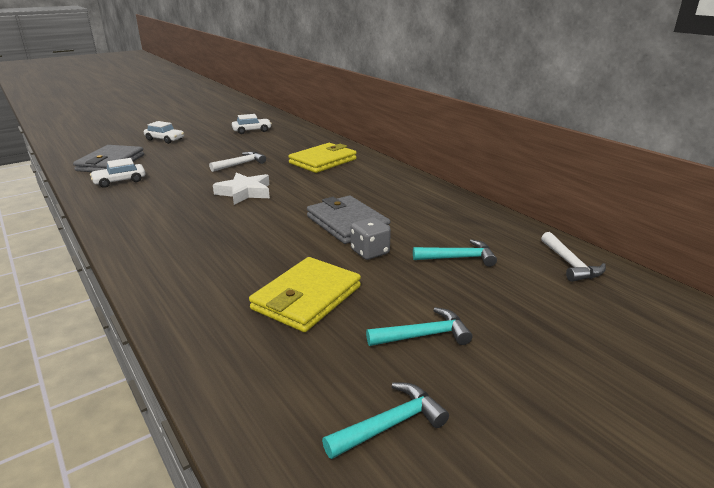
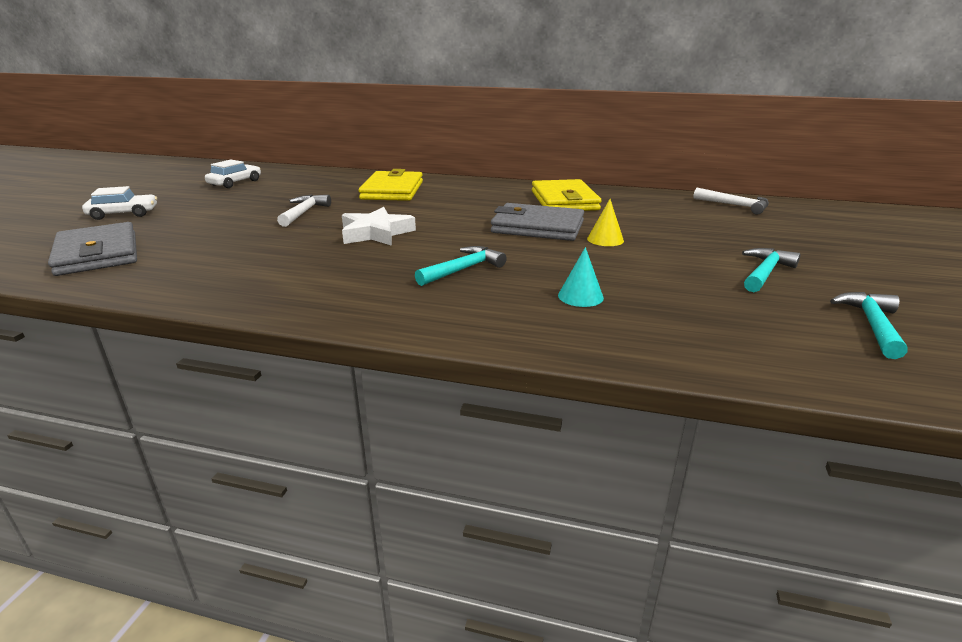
camera: 40 degrees left, 0 degrees up
white car [90,158,145,188] -> none
yellow wallet [249,257,361,332] -> yellow wallet moved to [532,179,602,211]
grey dice [351,217,391,260] -> yellow cone [587,199,624,246]
turquoise hammer [413,239,497,267] -> turquoise hammer moved to [415,246,507,286]
none -> turquoise cone [558,247,604,307]

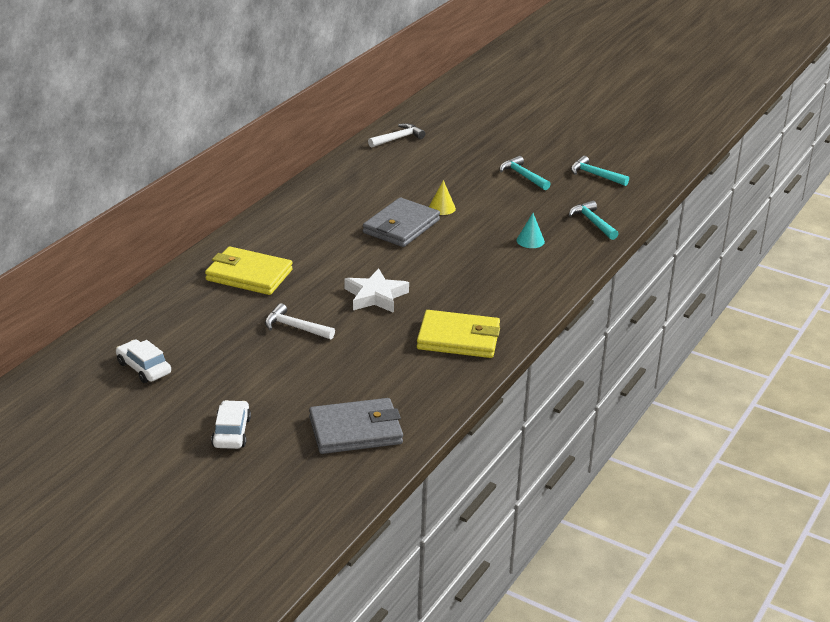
camera: 75 degrees left, 5 degrees up
turquoise hammer [415,246,507,286] -> turquoise hammer moved to [569,201,618,240]
yellow wallet [532,179,602,211] -> yellow wallet moved to [417,310,500,358]

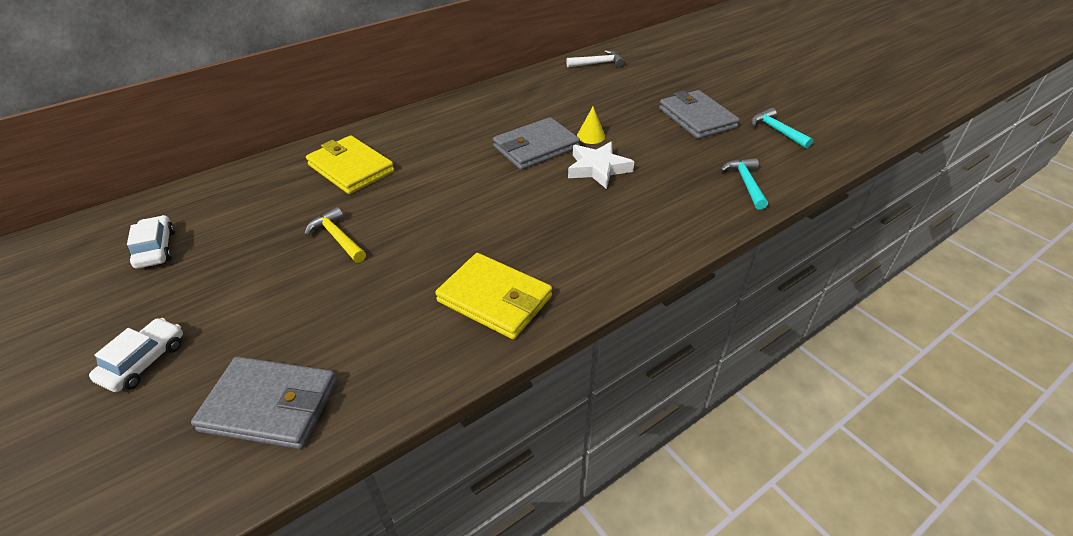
camera: 25 degrees right, 10 degrees up
white hammer [265,303,335,339] -> yellow hammer [304,207,366,263]
white star [344,268,409,313] -> white star moved to [568,142,634,189]
turquoise hammer [499,156,551,190] -> grey wallet [659,90,740,139]
turquoise cone [516,213,545,248] -> none

